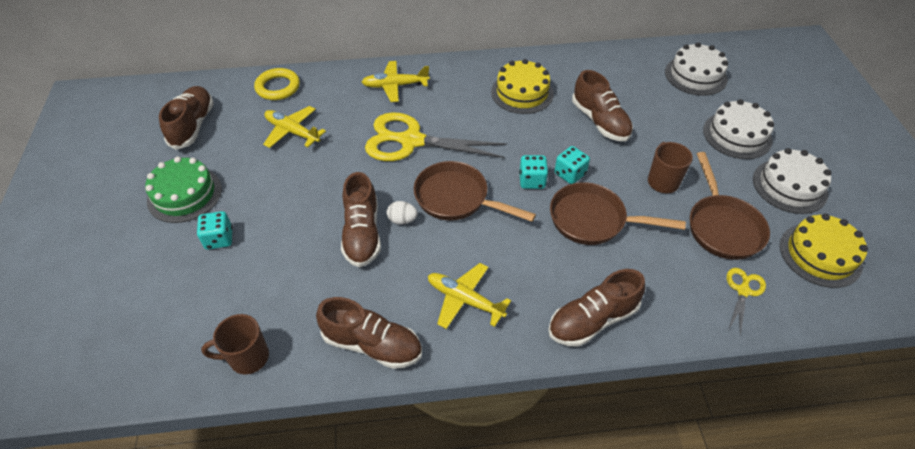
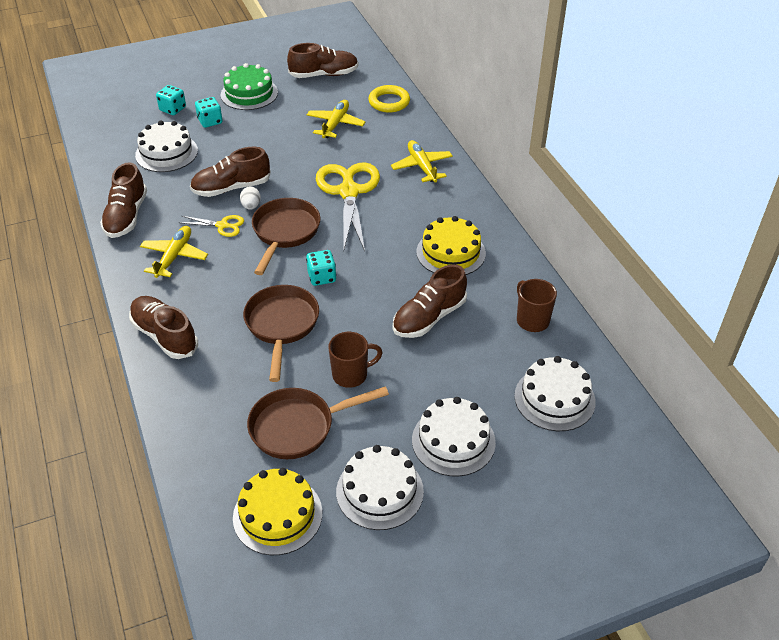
camera: 75 degrees right, 5 degrees down
brown mug [201,314,269,375] -> brown mug moved to [517,279,557,332]
turquoise dice [554,146,590,184] -> turquoise dice moved to [156,85,186,115]
yellow scissors [727,268,766,336] -> yellow scissors moved to [179,215,244,237]
none -> white cake [135,121,198,172]

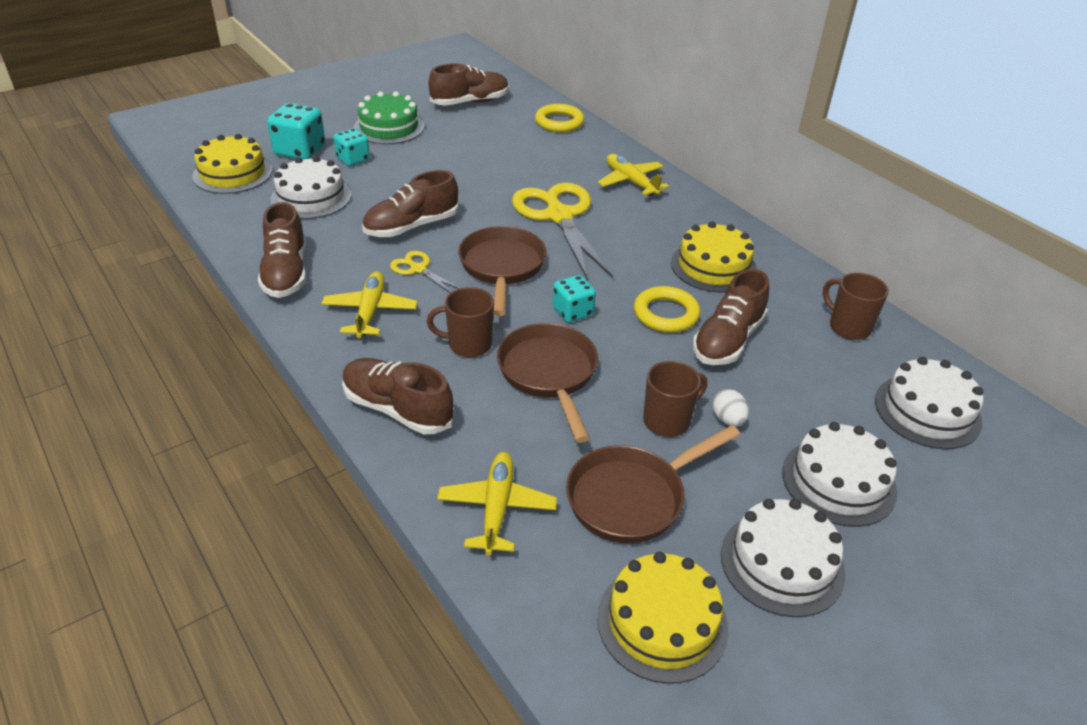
camera: 15 degrees left, 5 degrees down
turquoise dice [156,85,186,115] -> turquoise dice [267,103,325,159], size x1.56
yellow scissors [179,215,244,237] -> yellow scissors turned 135 degrees counterclockwise [390,251,460,293]
white egg [240,187,261,210] -> white egg moved to [712,389,749,426]
yellow plane [307,100,365,138] -> yellow plane moved to [437,452,557,556]
none -> yellow cake [192,134,272,194]
none -> brown mug [427,287,494,357]
none -> yellow ring [634,286,700,333]

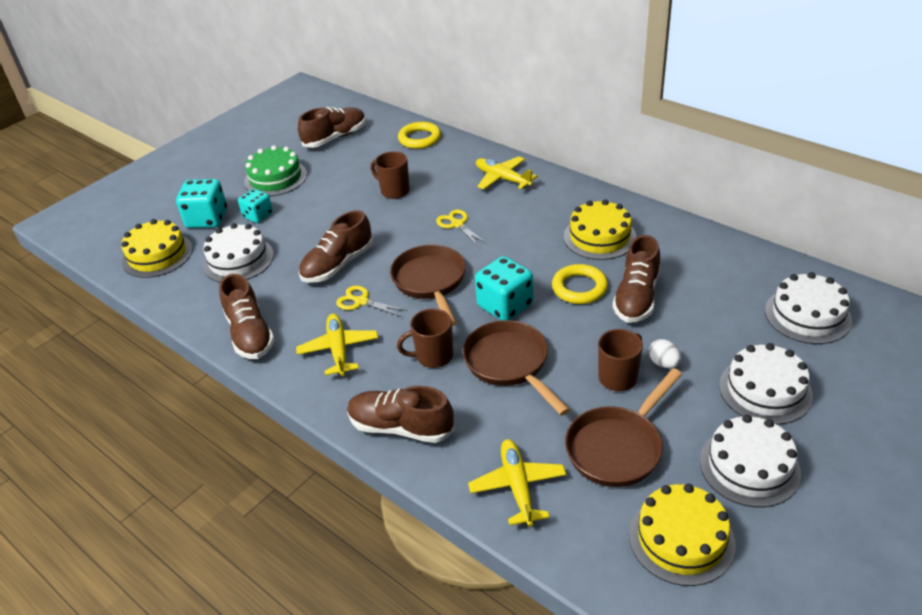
camera: 10 degrees left, 0 degrees up
yellow scissors [512,183,613,280] -> yellow scissors [436,209,488,247], size x0.47
turquoise dice [553,275,596,322] -> turquoise dice [475,256,533,320], size x1.56
brown mug [823,273,889,340] -> brown mug moved to [371,151,410,199]

